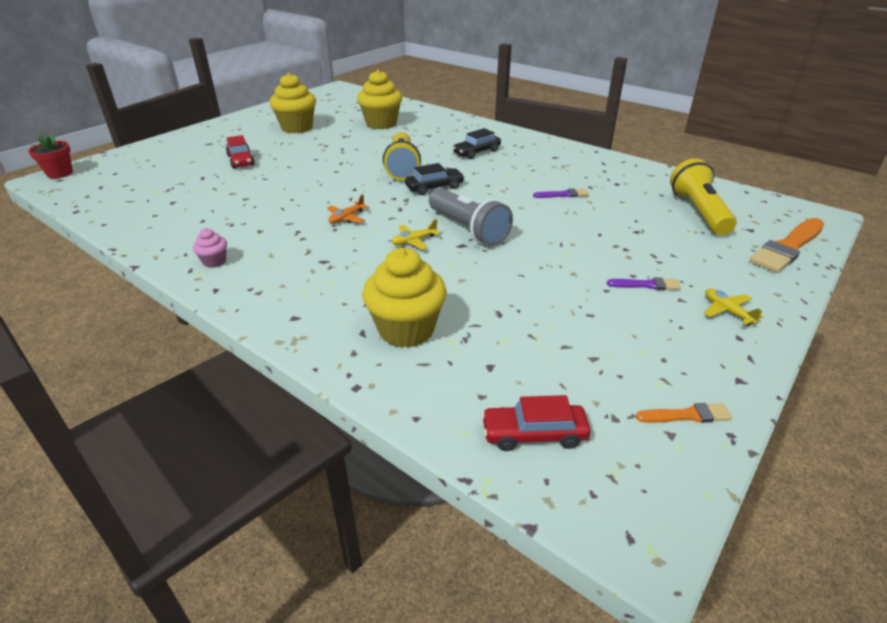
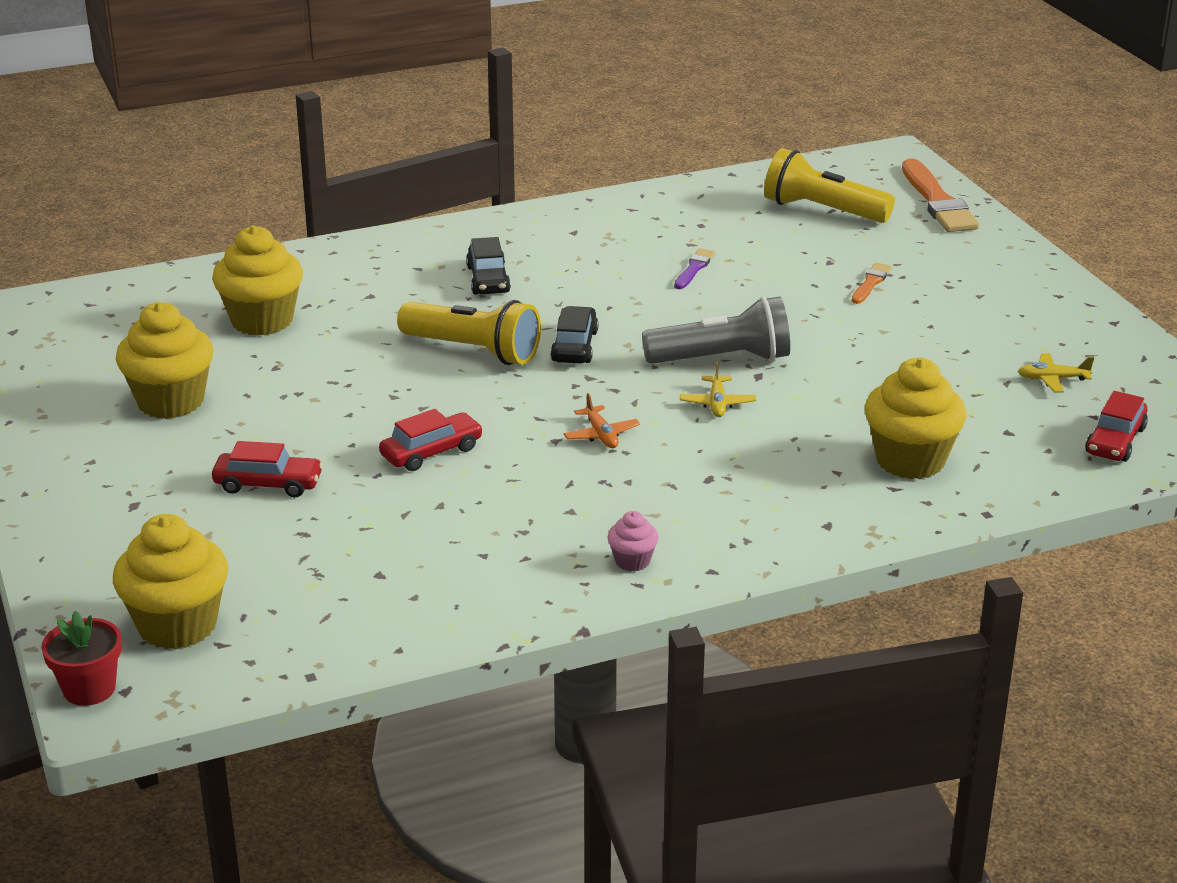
camera: 60 degrees left, 5 degrees down
purple brush [607,277,681,290] -> none
orange brush [636,403,732,423] -> orange brush moved to [851,262,892,304]
yellow plane [704,289,763,325] -> yellow plane moved to [1018,353,1094,393]
none -> yellow cupcake [113,514,228,649]
none -> red car [379,409,483,471]

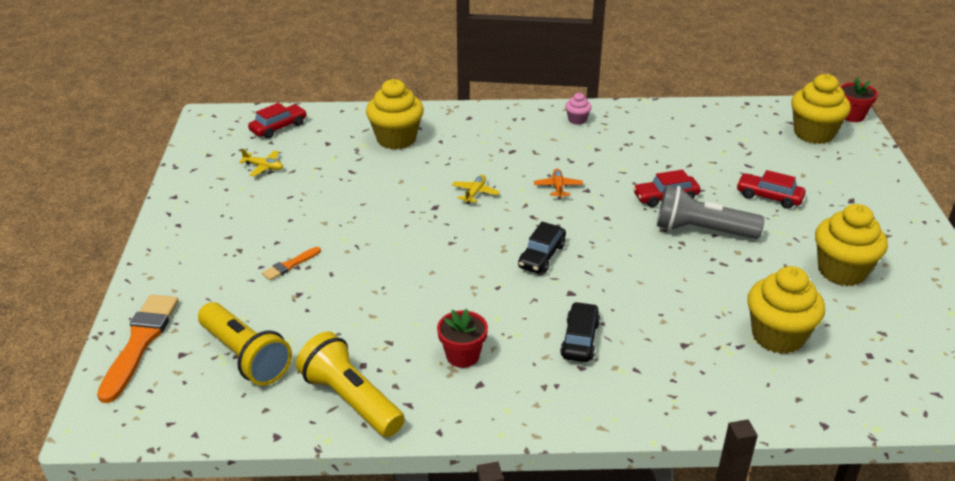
camera: 160 degrees left, 5 degrees up
yellow flashlight [397,300,541,365] -> yellow flashlight moved to [296,332,405,437]
grey flashlight [642,296,790,364] -> grey flashlight moved to [657,185,765,239]
purple brush [674,248,715,289] -> none
none -> red flower pot [437,309,488,368]

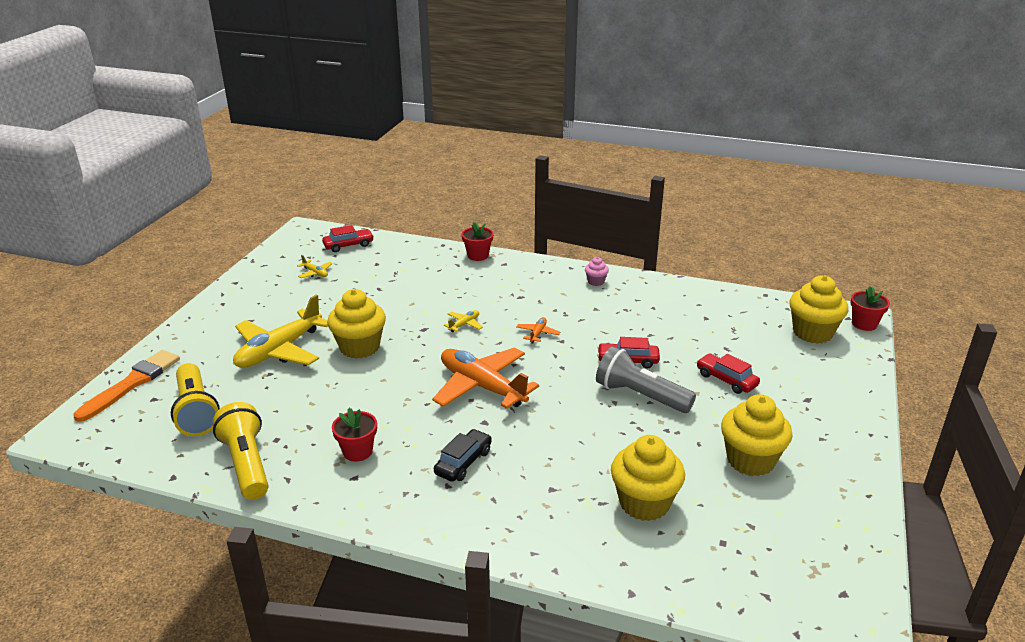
camera: 20 degrees right, 5 degrees down
orange brush [262,247,321,281] -> yellow plane [233,294,328,368]
yellow cupcake [366,79,424,149] -> yellow cupcake moved to [327,289,386,359]
black car [518,222,566,273] -> orange plane [432,347,539,409]
none -> red flower pot [462,222,494,261]

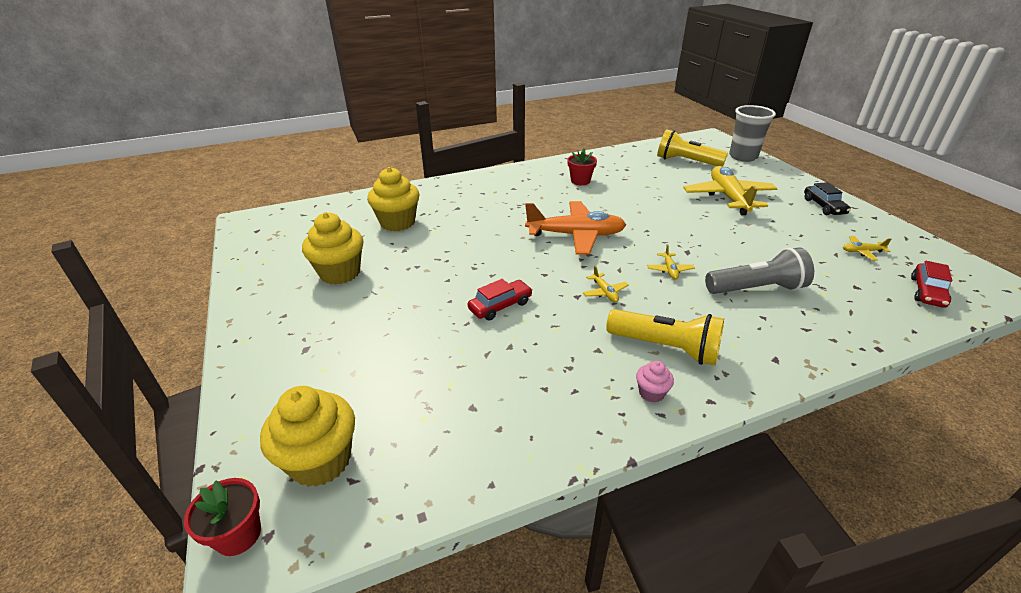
camera: 140 degrees right, 5 degrees up
orange brush [73,350,180,422] -> grey cup [729,105,776,162]
yellow flashlight [213,402,268,500] -> yellow flashlight moved to [606,309,724,365]
yellow cupcake [327,289,386,359] -> none
black car [434,429,492,482] -> black car moved to [804,182,851,215]
red flower pot [462,222,494,261] -> none
orange plane [517,317,560,343] -> yellow plane [583,266,629,302]
grey flashlight [596,346,696,413] -> grey flashlight moved to [705,248,814,294]
red car [697,353,760,394] -> none

